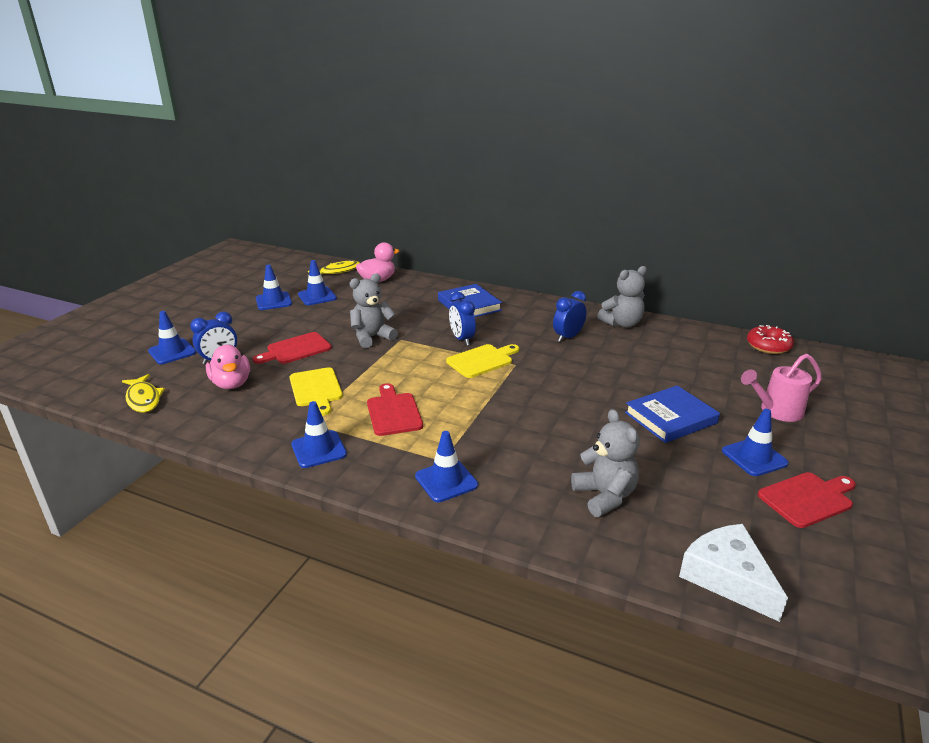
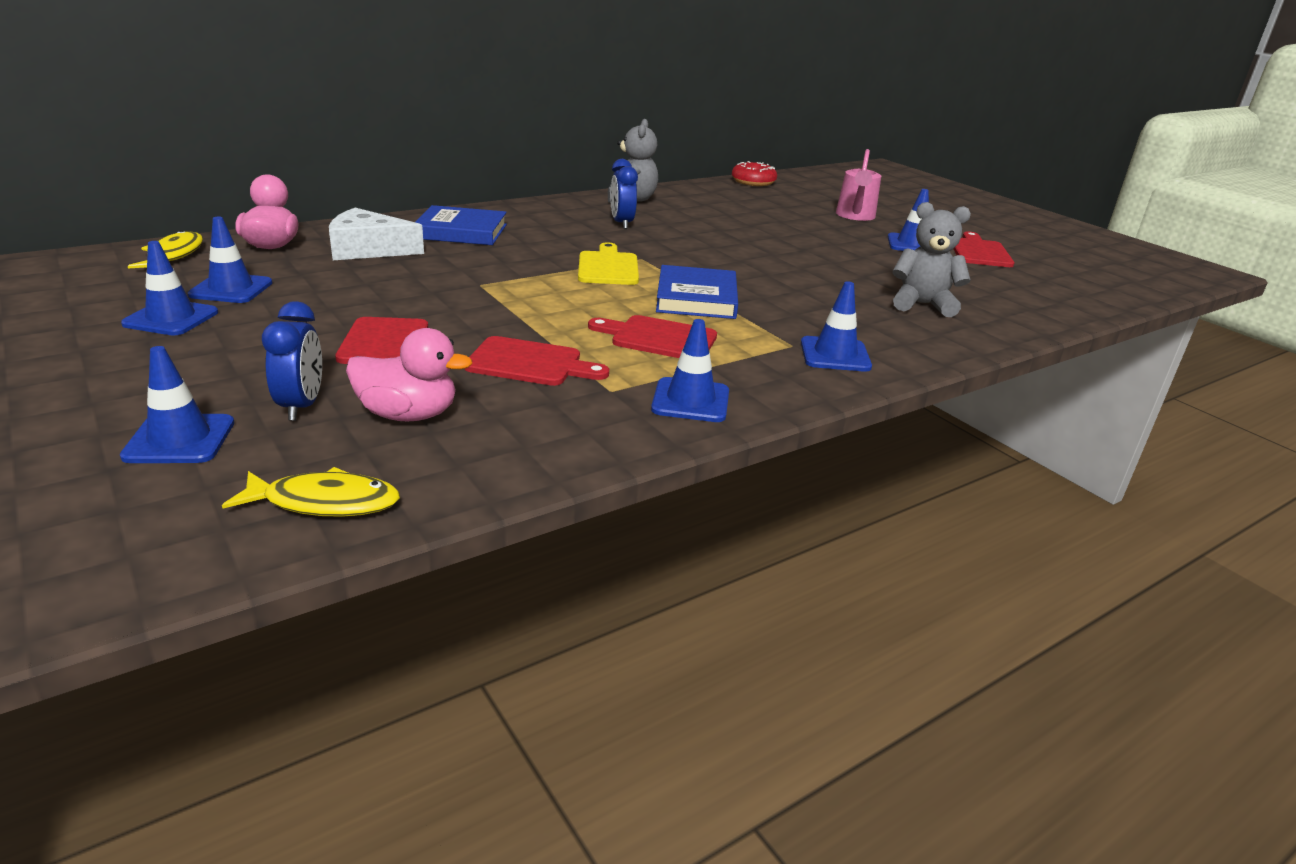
camera: 60 degrees left, 0 degrees up
yellow cutting board [290,367,343,416] -> red cutting board [465,336,609,386]
grey teddy bear [350,273,398,348] -> none
blue clock [449,292,476,345] -> none
blue book [625,385,720,443] -> blue book moved to [656,265,738,319]
white cheese [679,524,788,622] -> white cheese moved to [329,208,424,260]

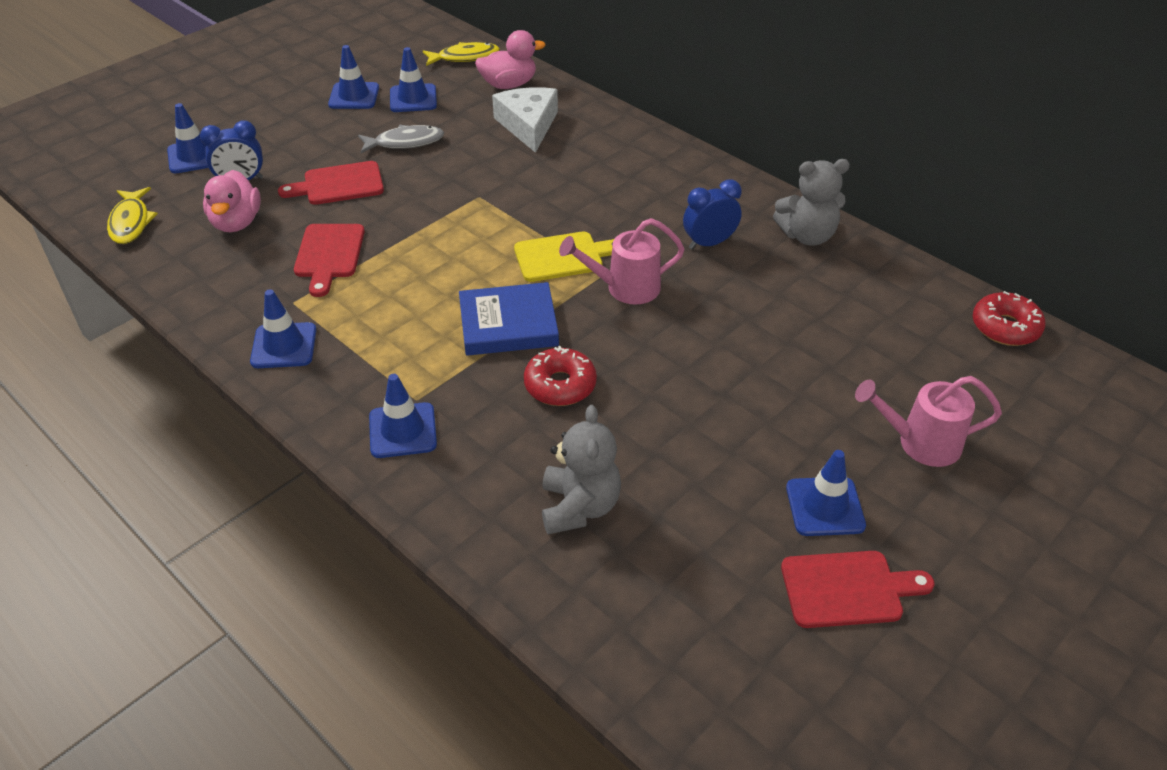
camera: 80 degrees right, 15 degrees up
blue book [415,205,507,245] -> none
red cutting board [588,315,717,358] -> none
none -> grey fish [358,125,444,153]
none -> red donut [524,346,597,406]
none -> pink watering can [559,218,684,305]

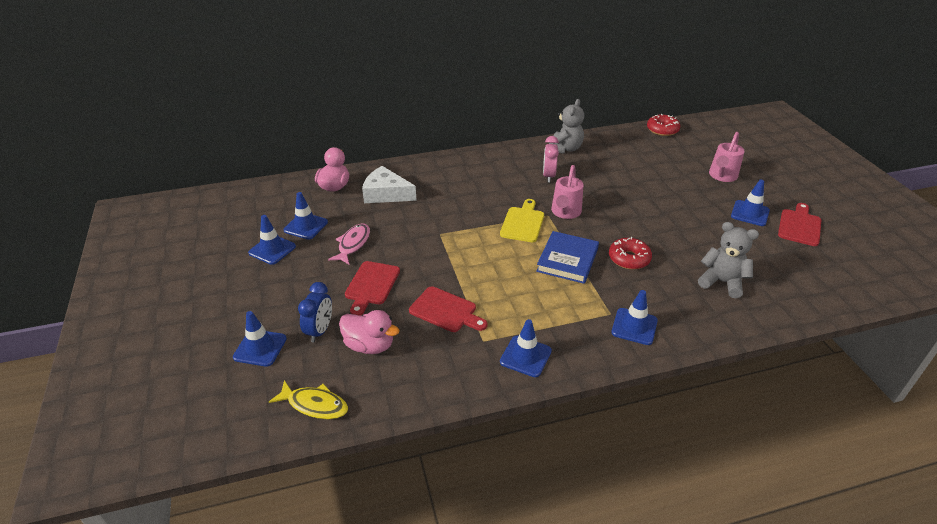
camera: 60 degrees left, 5 degrees down
grey fish [358,125,444,153] -> pink fish [328,224,370,264]
yellow fish [423,42,500,66] -> none
blue clock [683,179,742,250] -> pink clock [543,136,559,182]

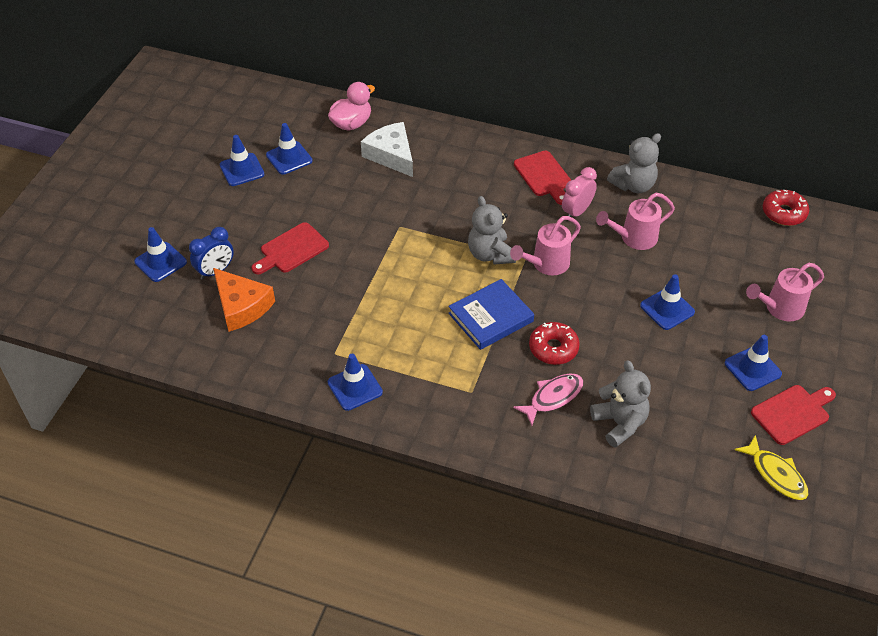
camera: 35 degrees right, 10 degrees up
yellow fish [269,380,348,419] -> yellow fish moved to [735,435,809,500]
pink fish [328,224,370,264] -> pink fish moved to [513,373,583,426]
pink duck [339,310,400,354] -> orange cheese [213,268,275,332]
red cutting board [409,286,487,332] -> red cutting board moved to [514,151,571,205]
yellow cutting board [500,199,544,242] -> grey teddy bear [468,196,516,265]
blue traffic cone [611,290,658,345] -> blue traffic cone moved to [640,274,695,330]
none -> pink watering can [596,193,675,250]

